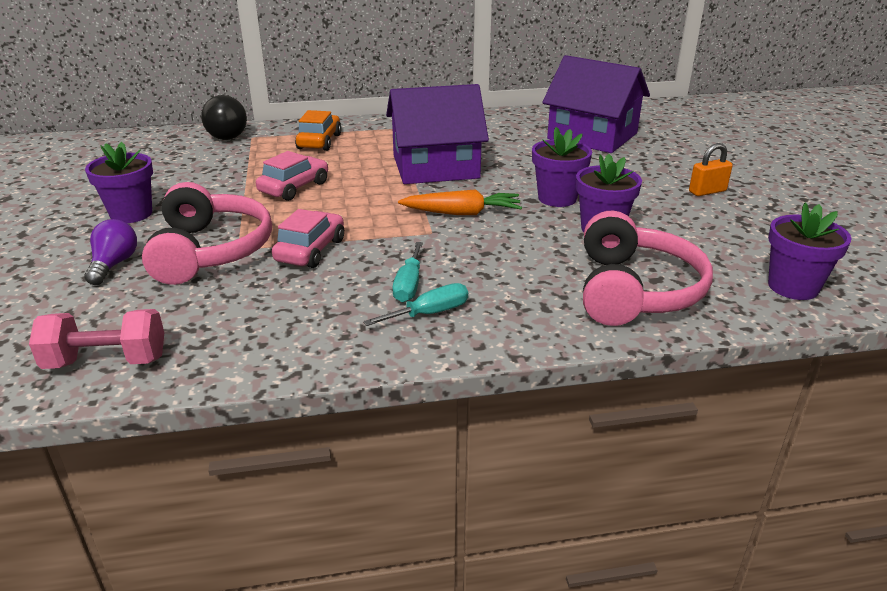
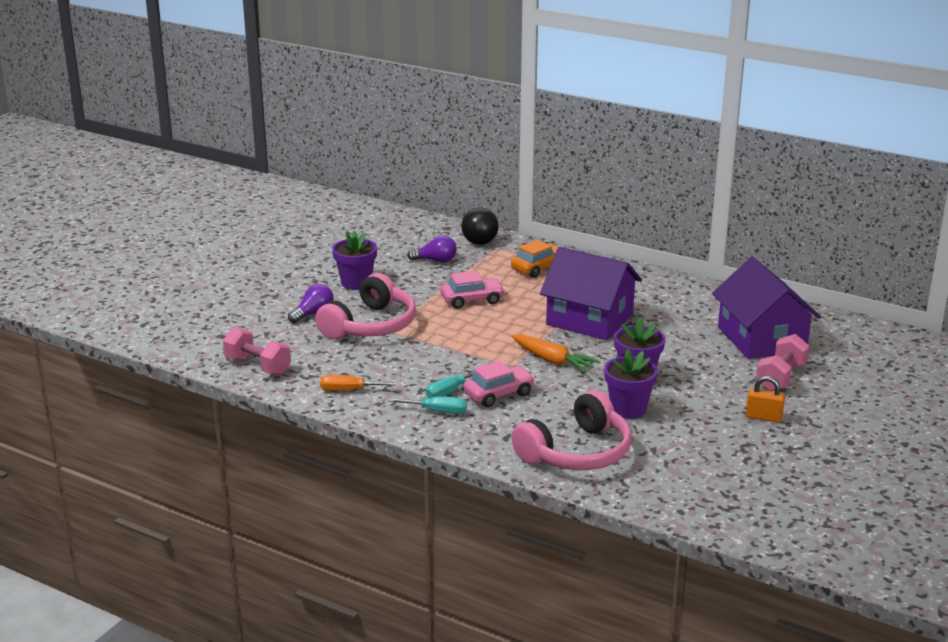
camera: 40 degrees right, 5 degrees down
pink car [272,209,344,268] -> pink car moved to [463,361,535,407]
purple flower pot [768,203,852,300] -> none
none -> orange screwdriver [320,375,397,391]
none -> purple light bulb [407,235,457,263]
none -> pink dumbbell [756,334,809,391]

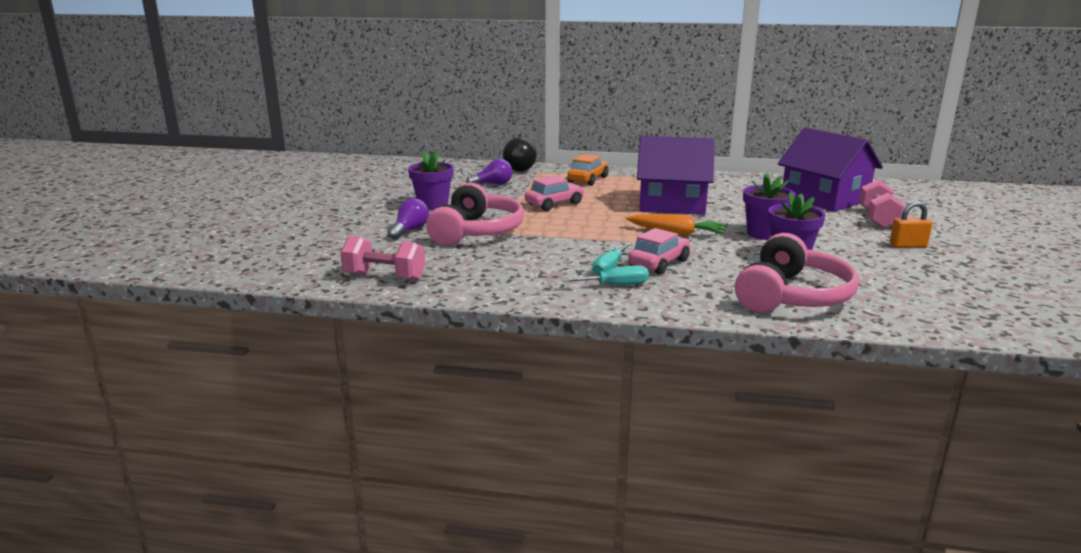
camera: 20 degrees left, 5 degrees down
orange screwdriver [320,375,397,391] -> none

